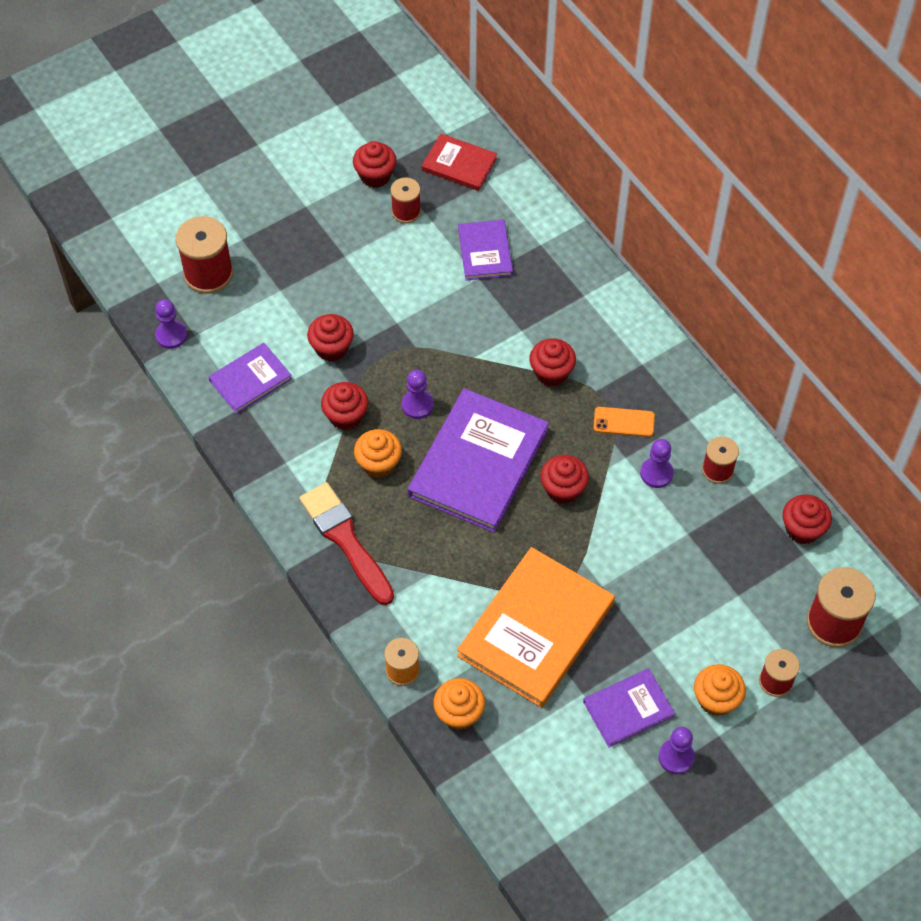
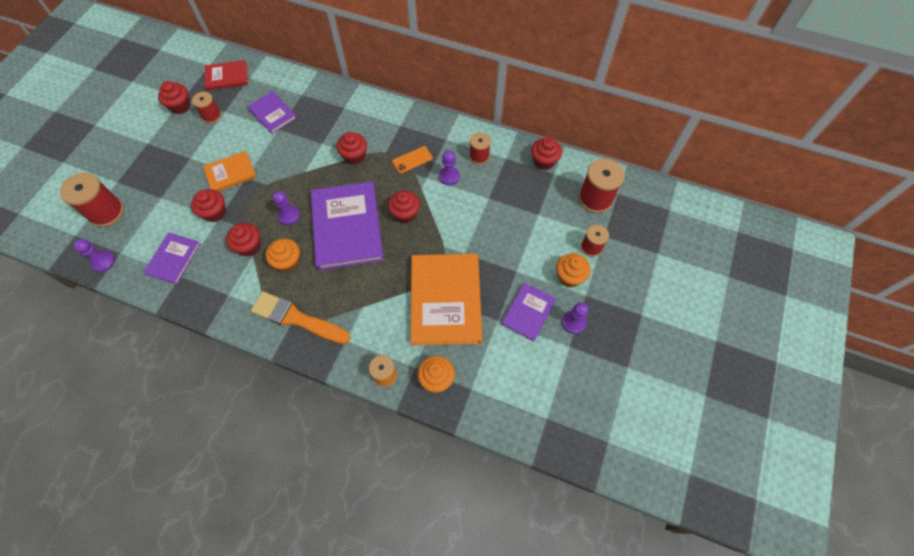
camera: 35 degrees left, 5 degrees up
red brush [299,482,394,605] -> orange brush [251,291,351,344]
none -> orange book [203,151,257,192]

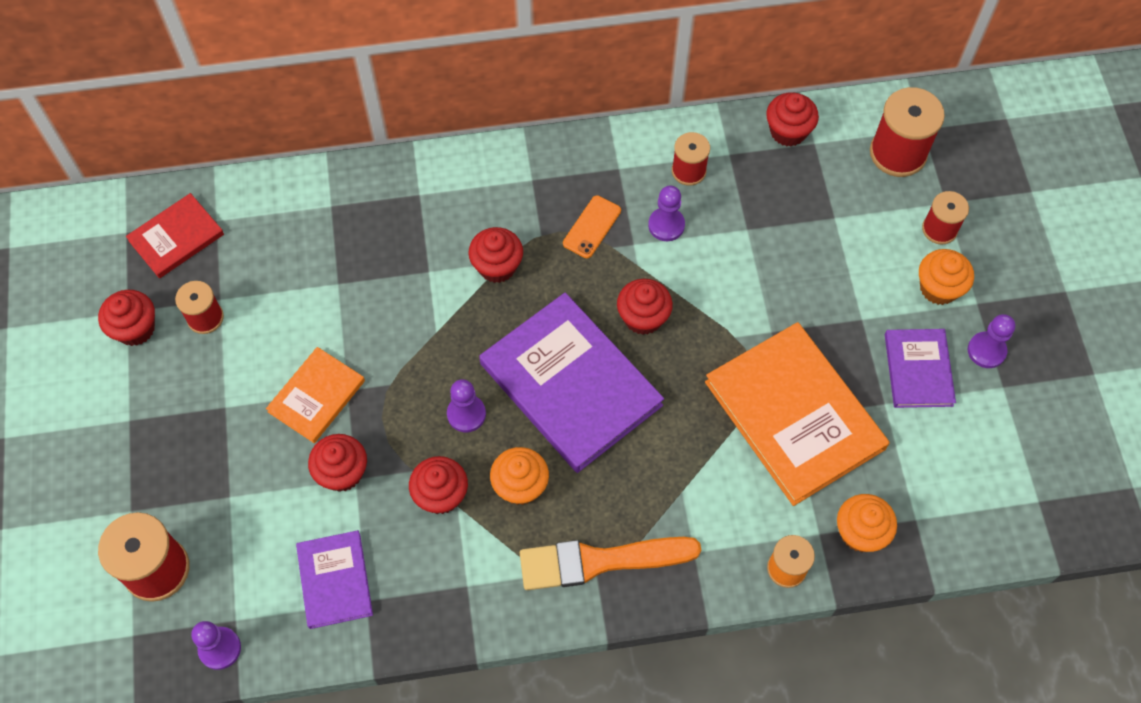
camera: 30 degrees left, 0 degrees up
purple book [247,91,297,134] -> none

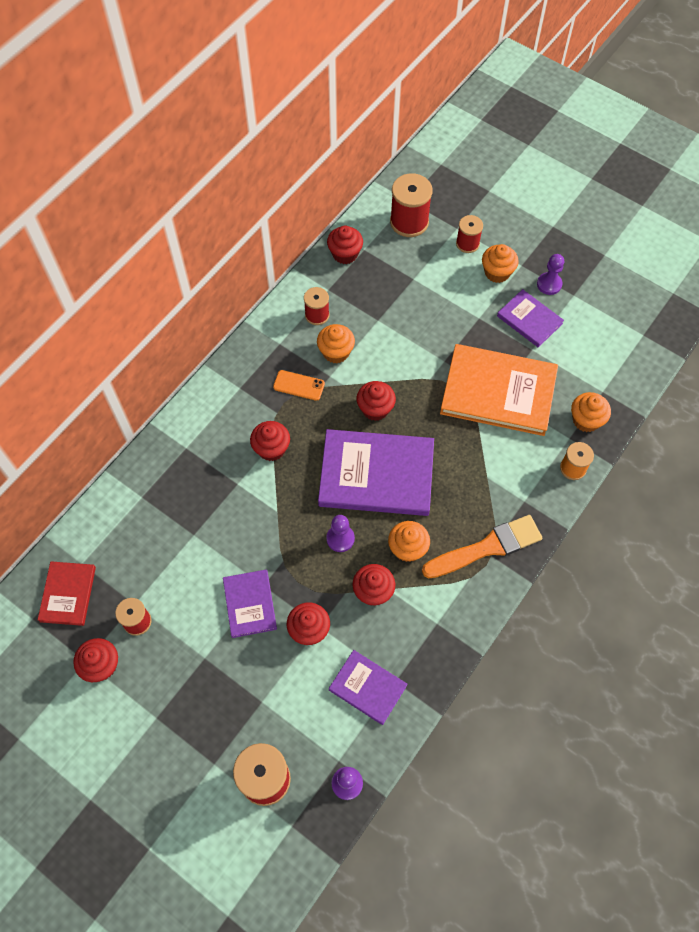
camera: 45 degrees left, 0 degrees up
orange book [266,347,365,443] -> purple book [223,569,277,638]
orange brush [520,537,701,590] -> orange brush turned 150 degrees counterclockwise [422,515,542,579]
orange phone [563,195,621,258] -> orange phone turned 60 degrees counterclockwise [273,370,325,401]
purple pawn [648,186,685,241] -> orange cupcake [317,324,355,363]

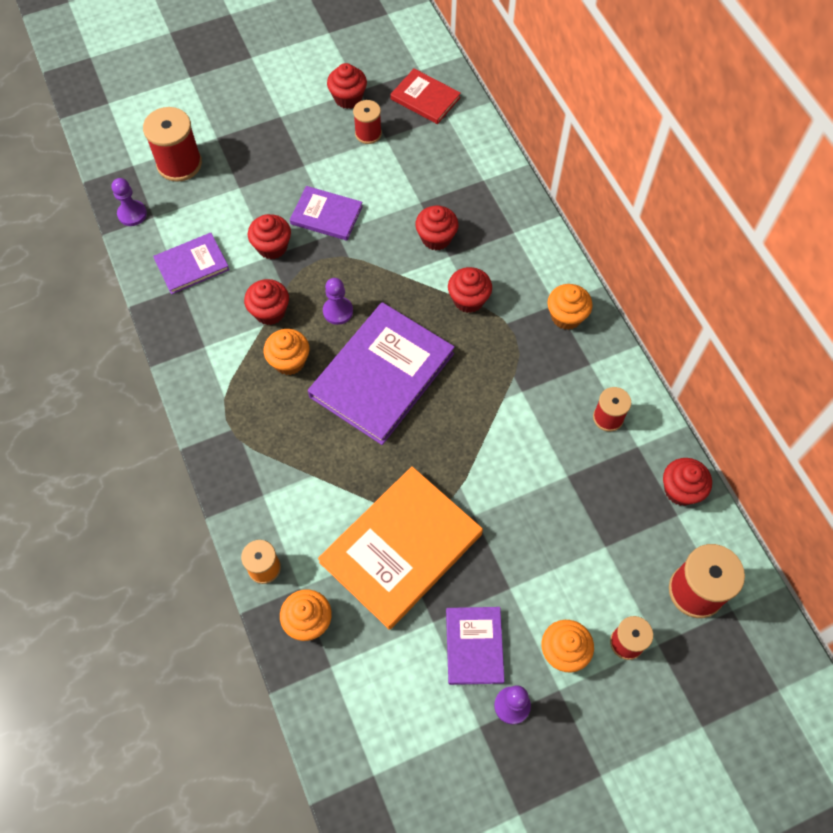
camera: 120 degrees right, 0 degrees up
orange phone [273,370,325,401] -> none
orange cupcake [317,324,355,363] -> orange cupcake moved to [547,284,593,330]
red cupcake [356,381,396,421] -> red cupcake moved to [415,205,458,250]
orange brush [422,515,542,579] -> none
purple book [497,289,564,348] -> purple book turned 75 degrees counterclockwise [446,607,505,685]

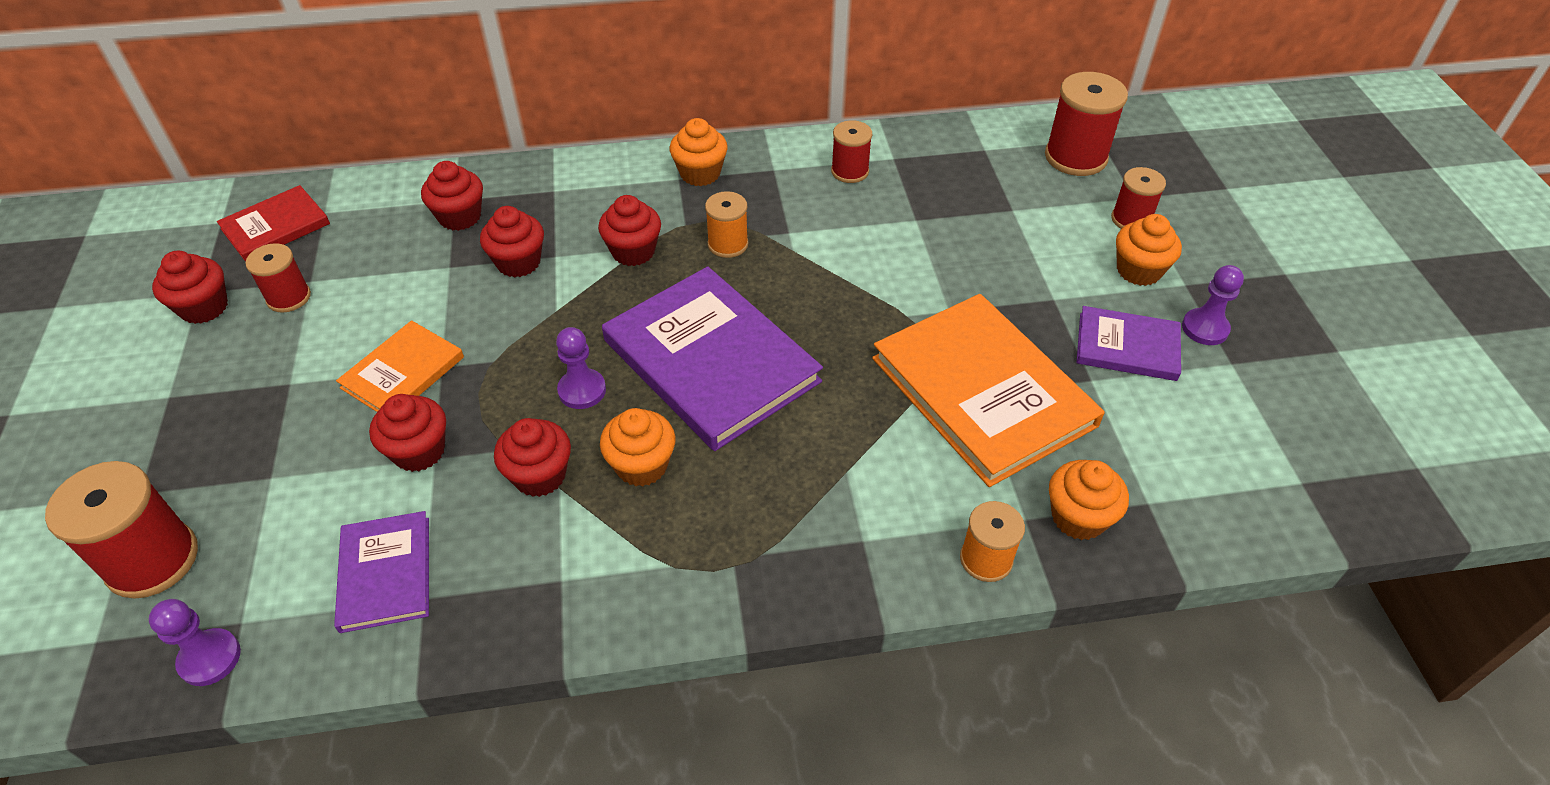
camera: 75 degrees left, 15 degrees down
purple book [290,186,363,241] -> orange book [336,320,464,412]
red cupcake [663,458,712,506] -> red cupcake moved to [421,161,483,231]
none -> orange spool [705,191,748,258]

